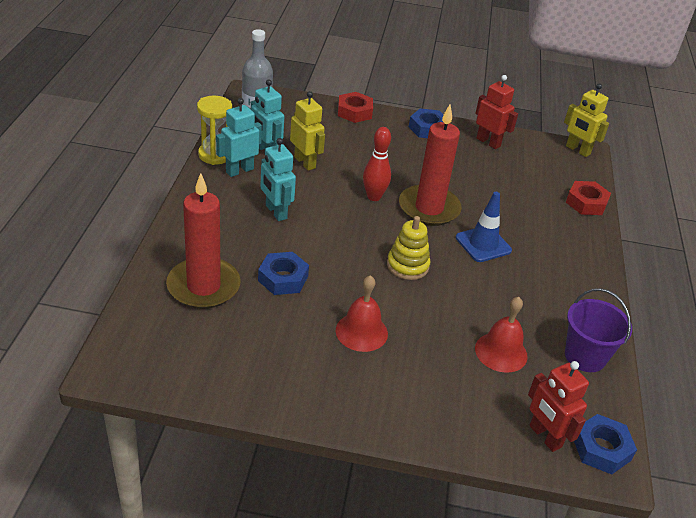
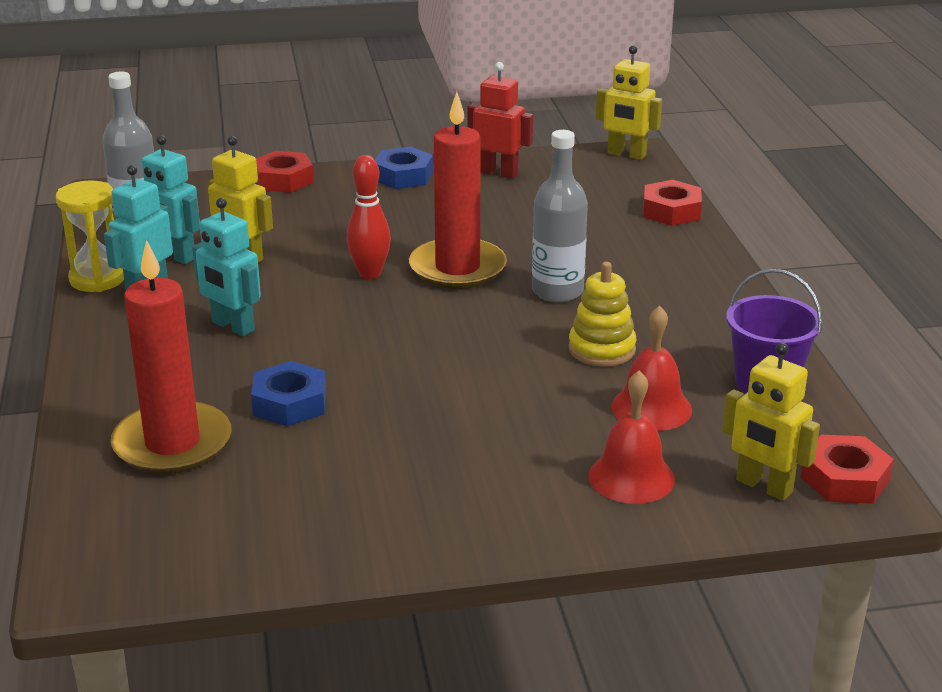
camera: 15 degrees left, 10 degrees down
red bell [336,275,388,352] -> red bell moved to [588,371,675,504]
yellow stacking toy [387,216,431,280] -> yellow stacking toy moved to [568,262,637,366]
blue traffic cone [456,192,512,262] -> grey bottle [532,130,588,302]
red robot [528,361,589,452] -> yellow robot [722,343,820,501]
blue nut [574,414,637,474] -> red nut [801,435,894,504]

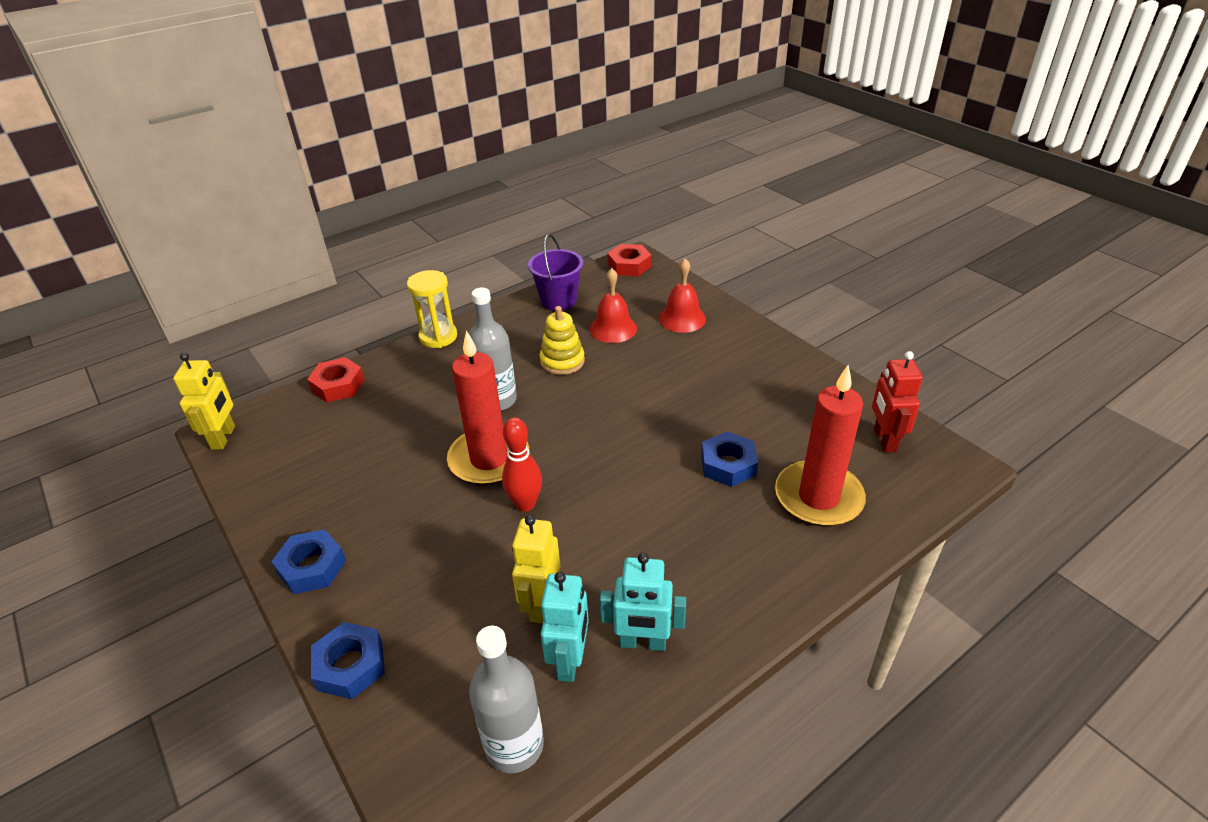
camera: 115 degrees left, 10 degrees up
yellow hourglass [56,180,124,292] -> yellow hourglass moved to [407,270,457,348]
turquoise robot [192,198,261,336] -> none
red nut [256,151,314,193] -> blue nut [311,622,385,699]
red robot [467,62,533,179] -> red robot moved to [872,351,923,453]
yellow robot [722,343,820,501] -> none

